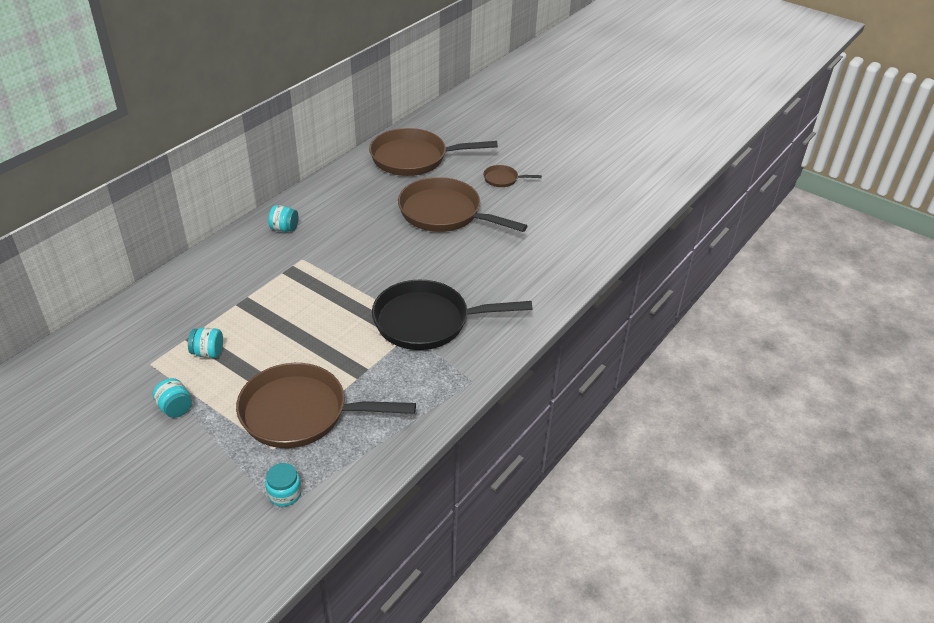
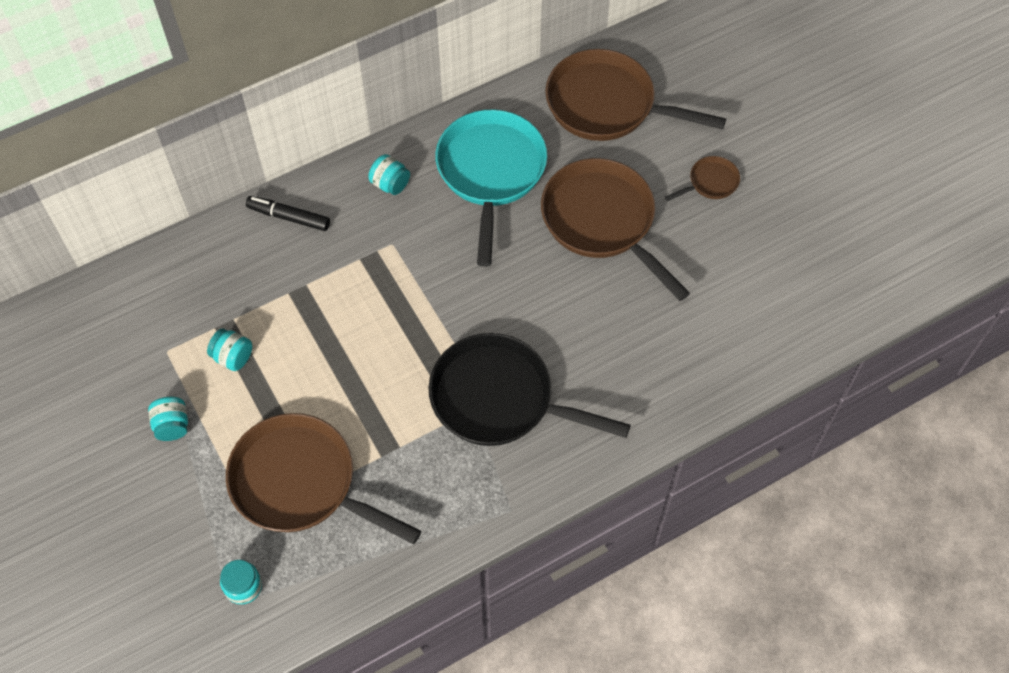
camera: 25 degrees right, 20 degrees up
brown pan [483,165,542,187] -> brown pan turned 120 degrees clockwise [665,156,740,201]
none -> black marker [246,196,330,231]
none -> turquoise pan [435,110,547,267]

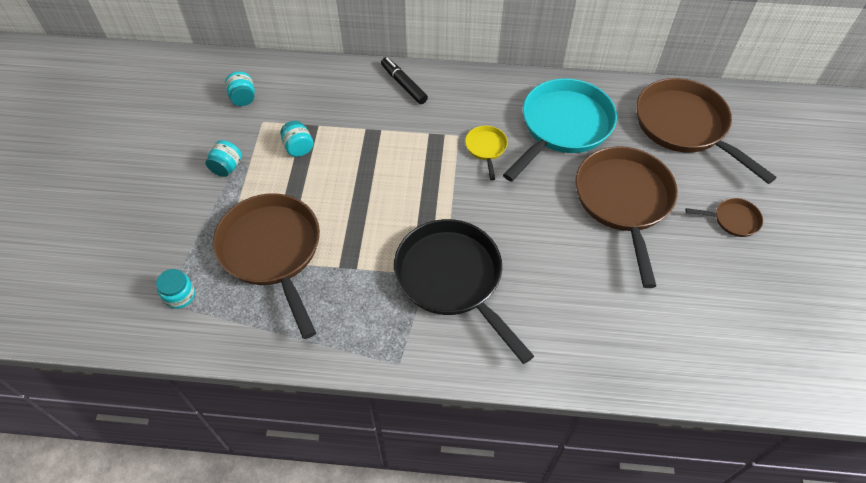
camera: 35 degrees right, 5 degrees down
turquoise jar [368,154,410,195] -> turquoise jar moved to [225,71,255,106]
none -> yellow pan [465,126,508,180]

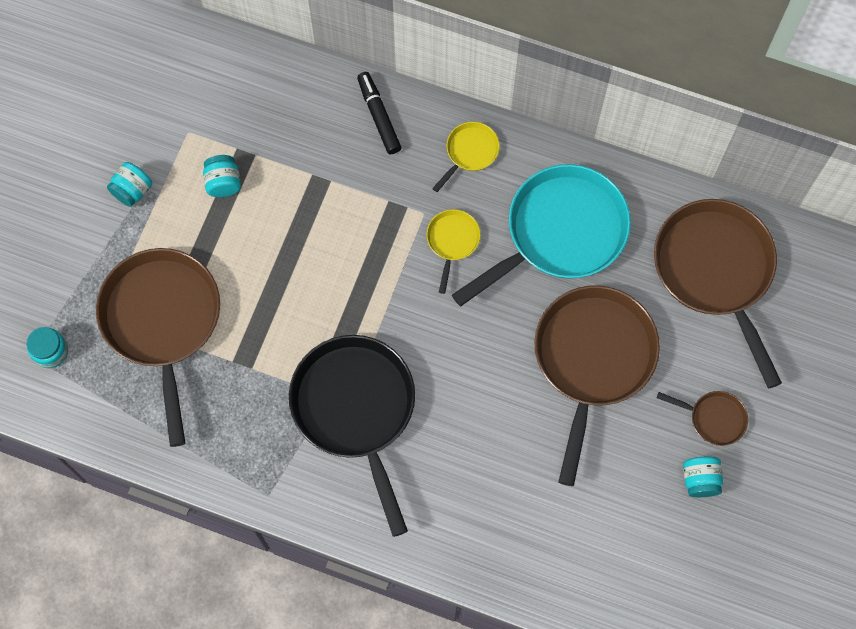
camera: 15 degrees right, 15 degrees up
turquoise jar [225,71,255,106] -> turquoise jar moved to [683,457,723,497]
none -> yellow pan [432,122,500,192]

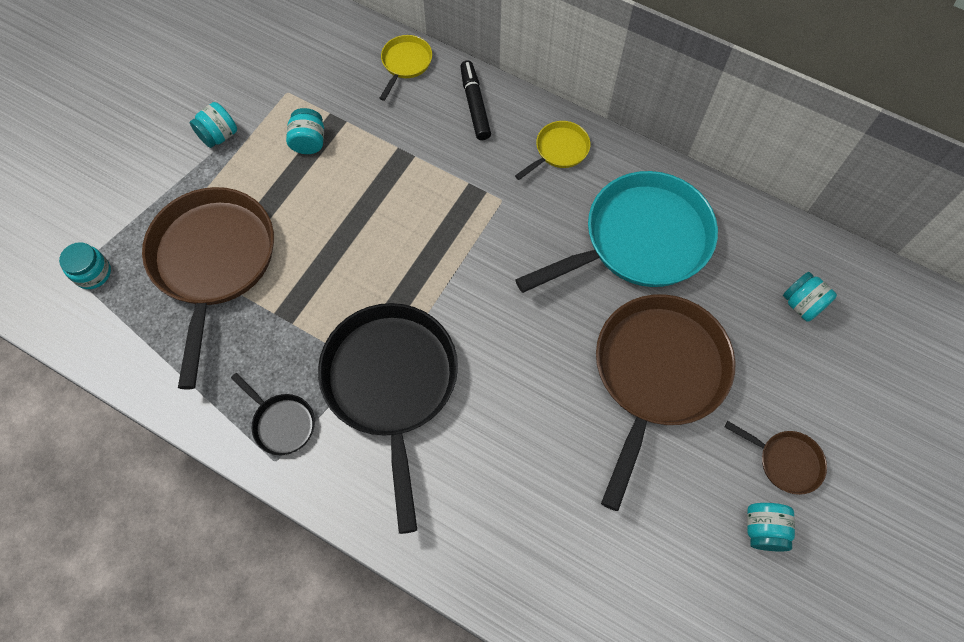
camera: 10 degrees right, 5 degrees down
yellow pan [426,209,481,294] -> yellow pan moved to [380,35,432,101]
brown pan [654,199,782,388] -> turquoise jar [783,272,837,321]
none -> black pan [231,373,315,455]

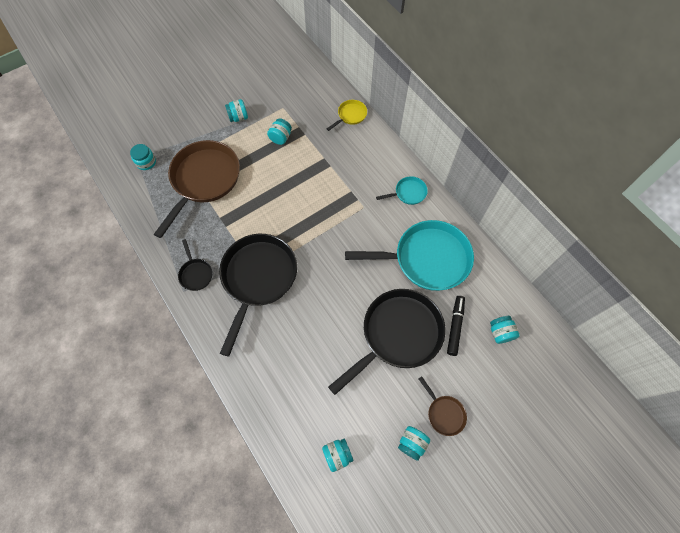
camera: 25 degrees right, 0 degrees up
black marker [460,61,491,140] -> black marker moved to [447,296,465,356]
yellow pan [515,121,590,180] -> turquoise pan [376,176,428,205]
brown pan [596,294,736,511] -> black pan [328,289,445,395]
none -> turquoise jar [322,438,354,472]

